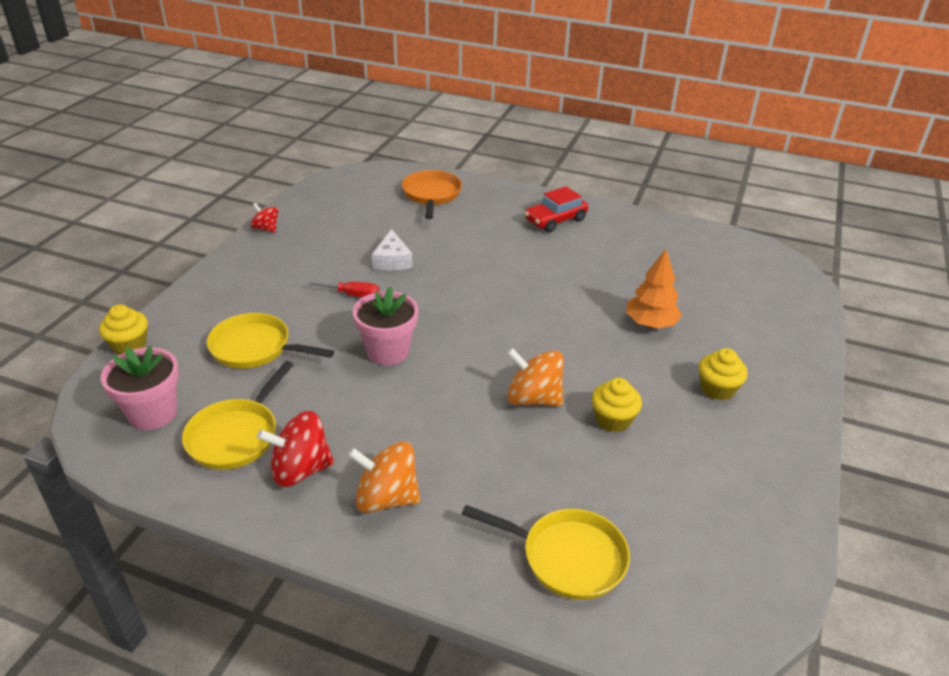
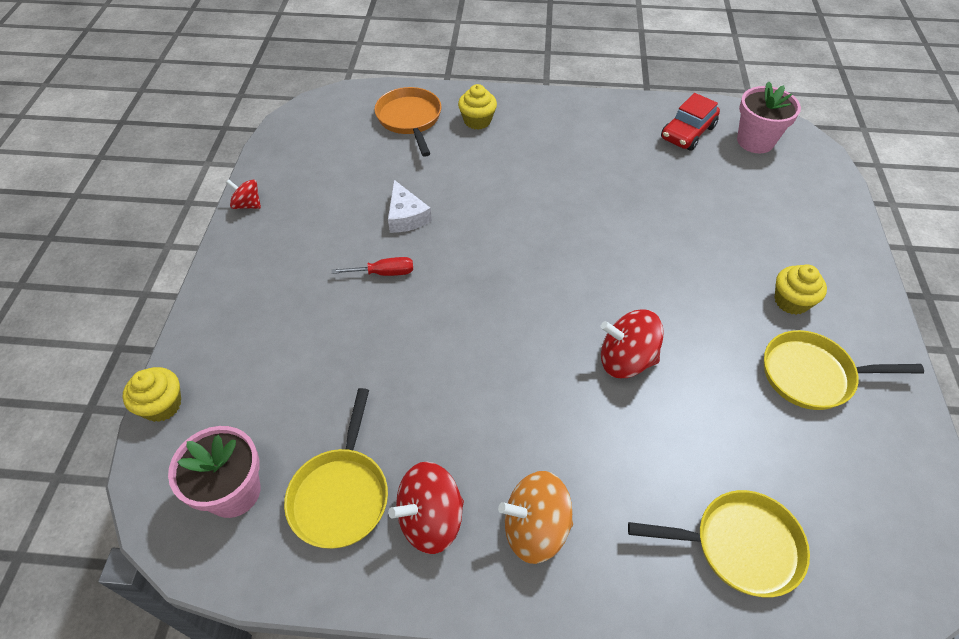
camera: 15 degrees left, 15 degrees up
yellow pan [207,313,334,369] -> yellow pan moved to [764,330,924,410]
pink flower pot [353,287,418,365] -> pink flower pot moved to [737,82,801,153]
orange spinning top [507,348,564,406] -> red spinning top [601,309,664,378]
red car [525,186,588,232] -> red car moved to [661,93,720,151]
yellow cupcake [592,378,642,432] -> yellow cupcake moved to [458,84,497,130]
orange tree [626,249,682,328] -> none

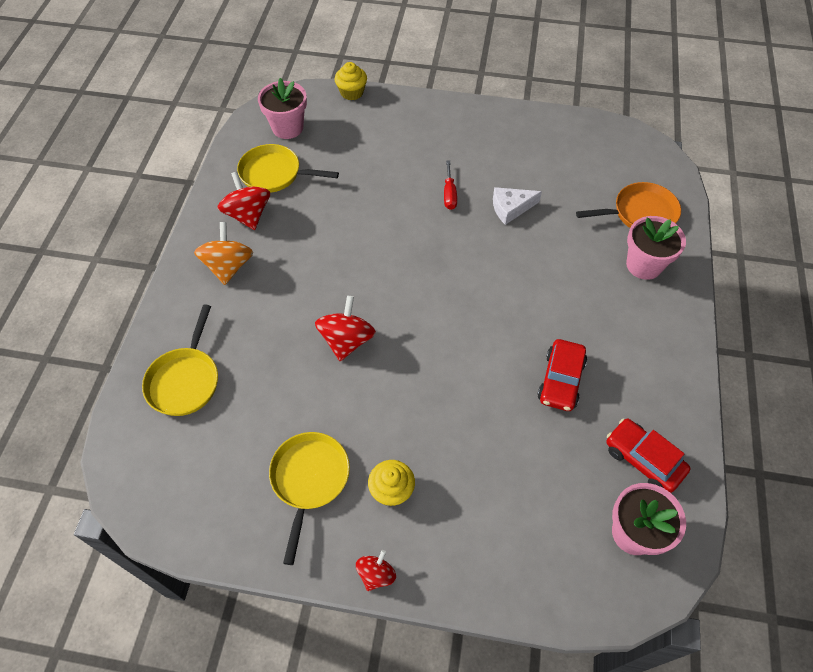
camera: 95 degrees right, 5 degrees up
red spinning top [226,179,261,209] -> red spinning top moved to [356,550,396,591]
yellow cupcake [458,84,497,130] -> pink flower pot [626,216,686,280]
none -> red car [537,339,587,411]

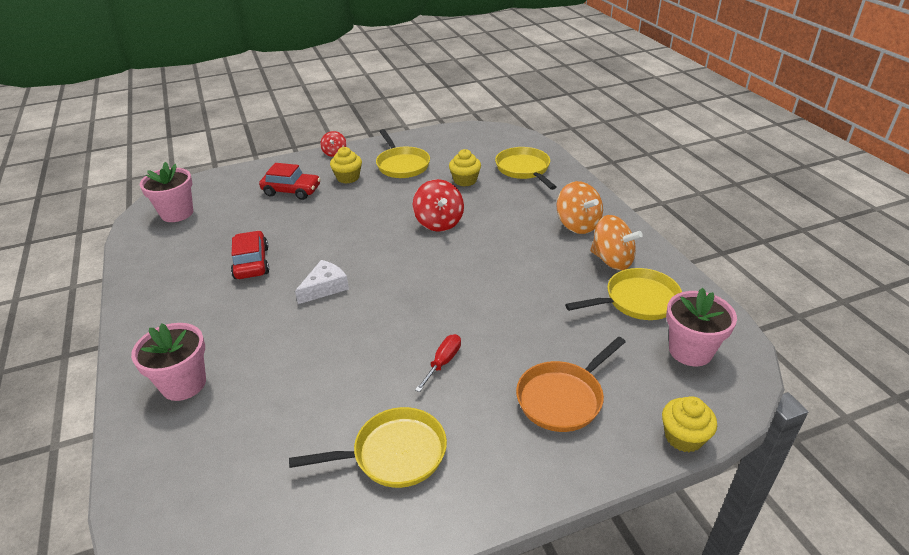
camera: 150 degrees right, 20 degrees down
red spinning top [217,171,270,230] -> orange spinning top [590,215,643,270]
red screwdriver [444,161,457,210] -> red screwdriver turned 60 degrees clockwise [415,334,461,392]
white cheese [493,187,542,225] -> white cheese moved to [295,260,349,304]
orange pan [576,182,681,228] -> orange pan moved to [516,337,626,432]
red car [606,418,691,493] -> red car moved to [259,163,321,200]
none -> yellow pan [289,407,447,488]
none -> yellow cupcake [449,149,481,186]

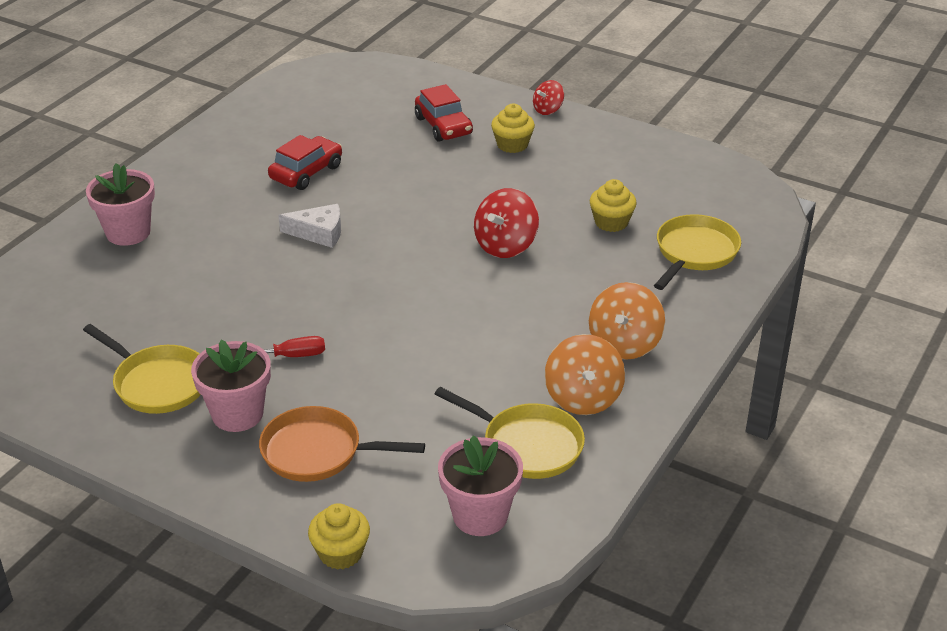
camera: 50 degrees right, 0 degrees up
pink flower pot [140,162,193,222] -> pink flower pot moved to [191,339,271,432]
yellow pan [376,129,430,178] -> none

